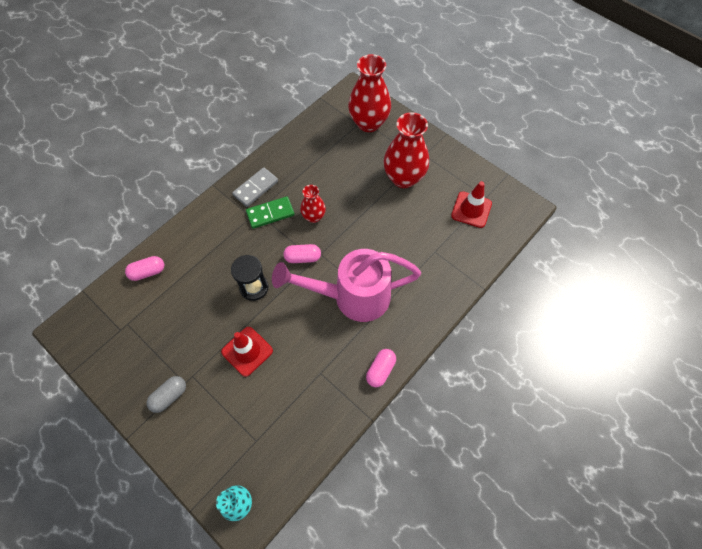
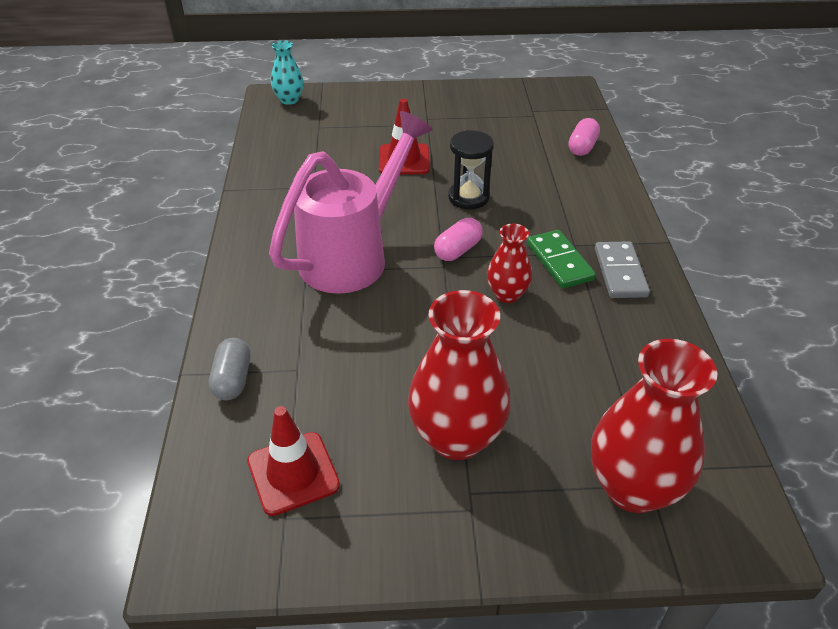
camera: 135 degrees right, 20 degrees down
grey capsule [147,376,186,413] -> grey capsule moved to [209,338,250,400]
green domino [246,196,295,229] -> green domino turned 45 degrees counterclockwise [527,230,596,289]
pink capsule [366,349,396,387] -> none

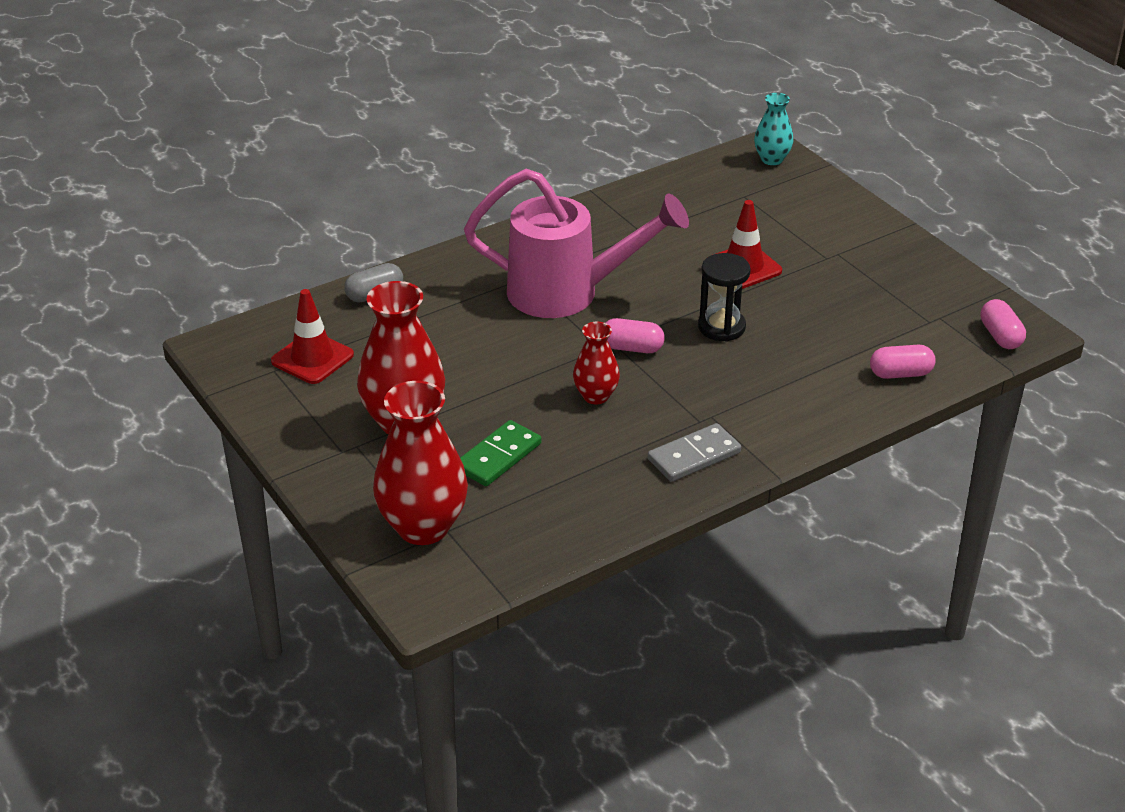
camera: 60 degrees right, 5 degrees down
green domino [527,230,596,289] -> green domino moved to [460,420,541,486]
none -> pink capsule [981,299,1026,349]

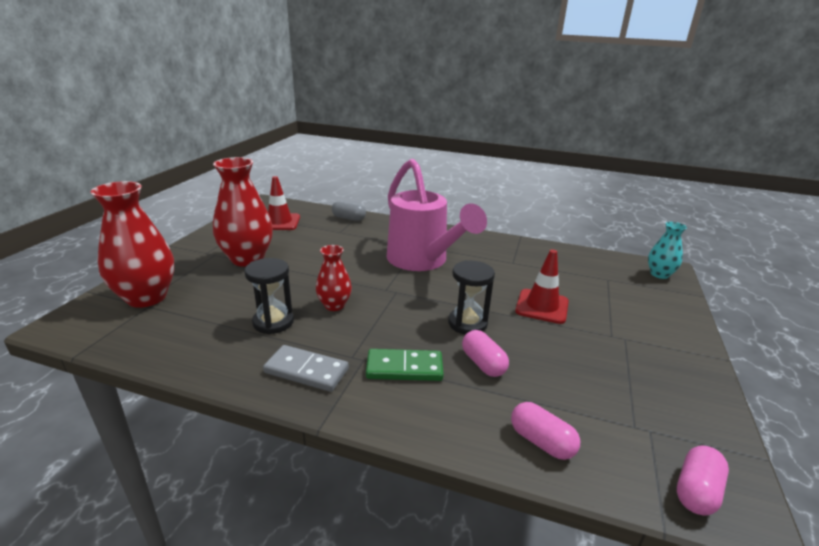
camera: 50 degrees right, 10 degrees down
green domino [460,420,541,486] -> green domino moved to [366,349,444,381]
pink capsule [606,318,665,353] -> pink capsule moved to [462,330,509,377]
none -> black hourglass [244,258,294,334]

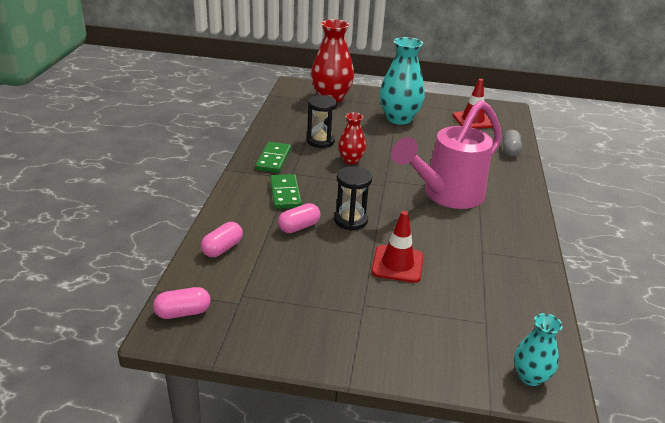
camera: 80 degrees right, 5 degrees up
red vase [213,157,273,267] -> turquoise vase [380,37,425,125]
grey domino [263,345,349,392] -> green domino [255,142,291,173]
pink capsule [677,445,729,515] -> pink capsule turned 45 degrees counterclockwise [153,287,210,319]

